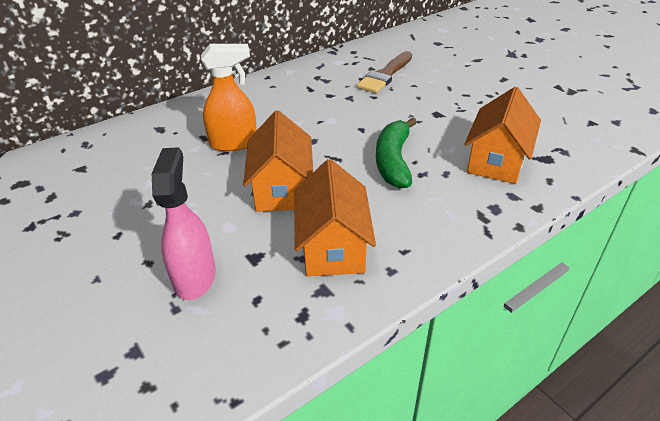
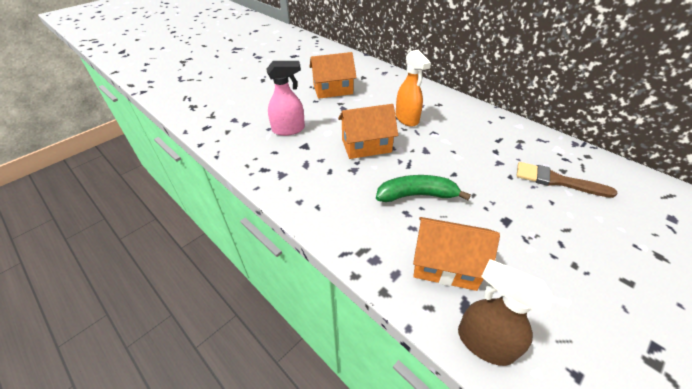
camera: 80 degrees right, 5 degrees up
orange house [294,159,376,276] -> orange house moved to [310,52,357,99]
none -> brown spray bottle [458,259,553,366]

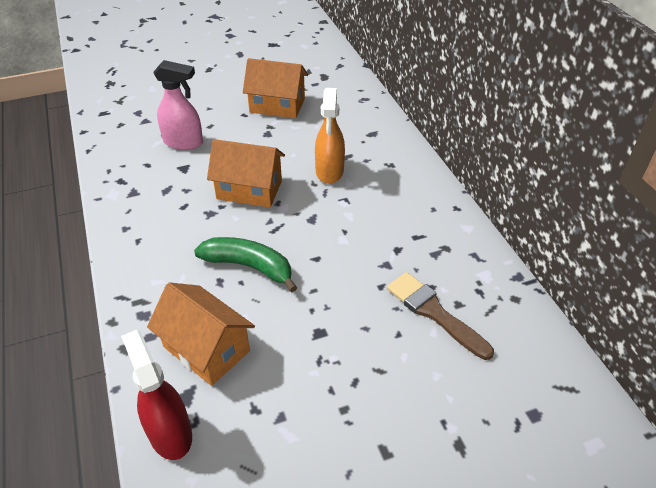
camera: 25 degrees right, 0 degrees up
brown spray bottle [458,259,553,366] -> red spray bottle [121,330,192,460]

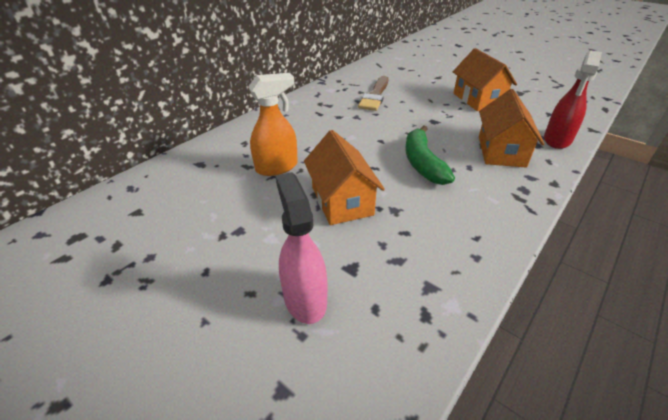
camera: 120 degrees left, 5 degrees down
orange house [243,58,308,118] -> orange house moved to [453,48,517,111]

